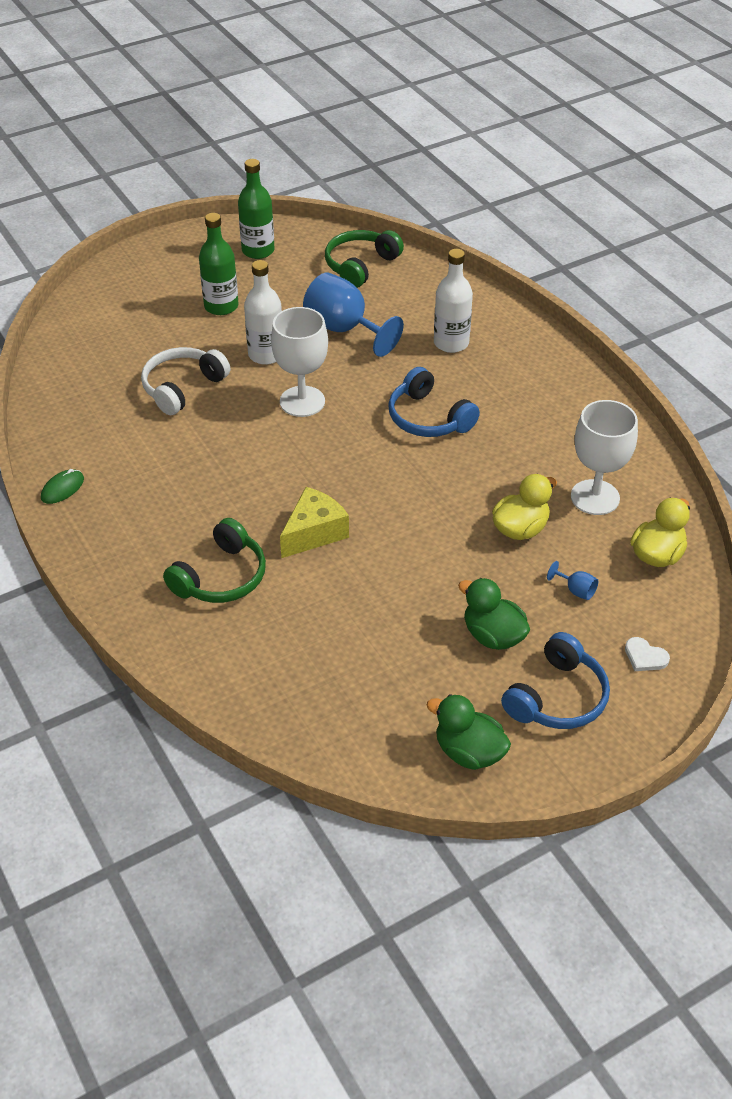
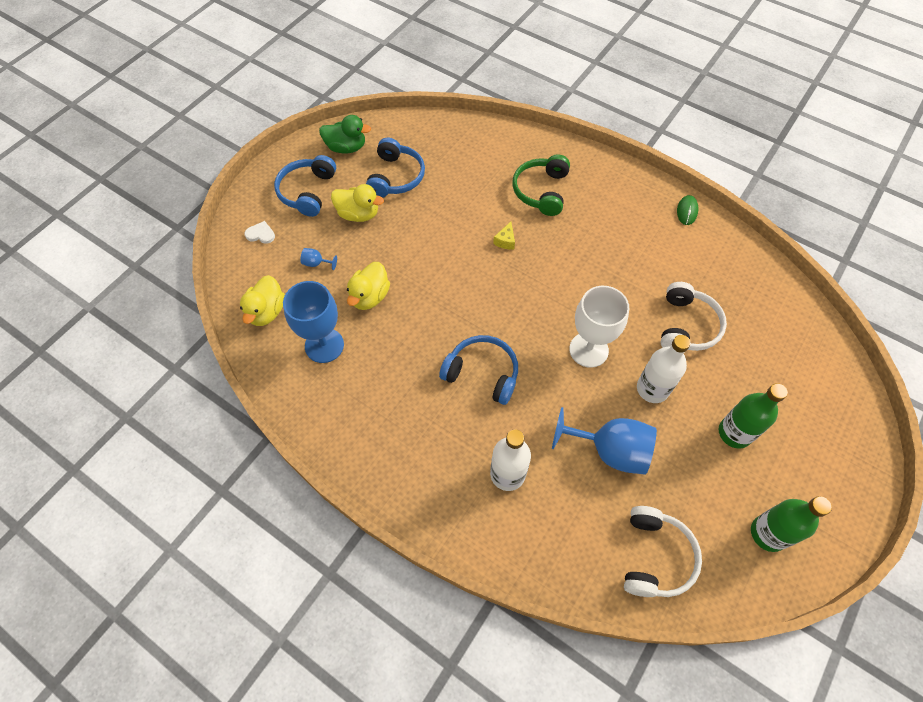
camera: 155 degrees right, 15 degrees up
yellow cheese [280,487,349,558] -> yellow cheese [493,222,515,250], size x0.51
green headphones [325,230,404,288] -> white headphones [624,506,702,597]
green duck [458,578,530,650] -> yellow duck [331,184,384,222]
white goblet [571,400,638,515] -> blue goblet [283,281,344,363]
none -> blue headphones [366,138,425,198]

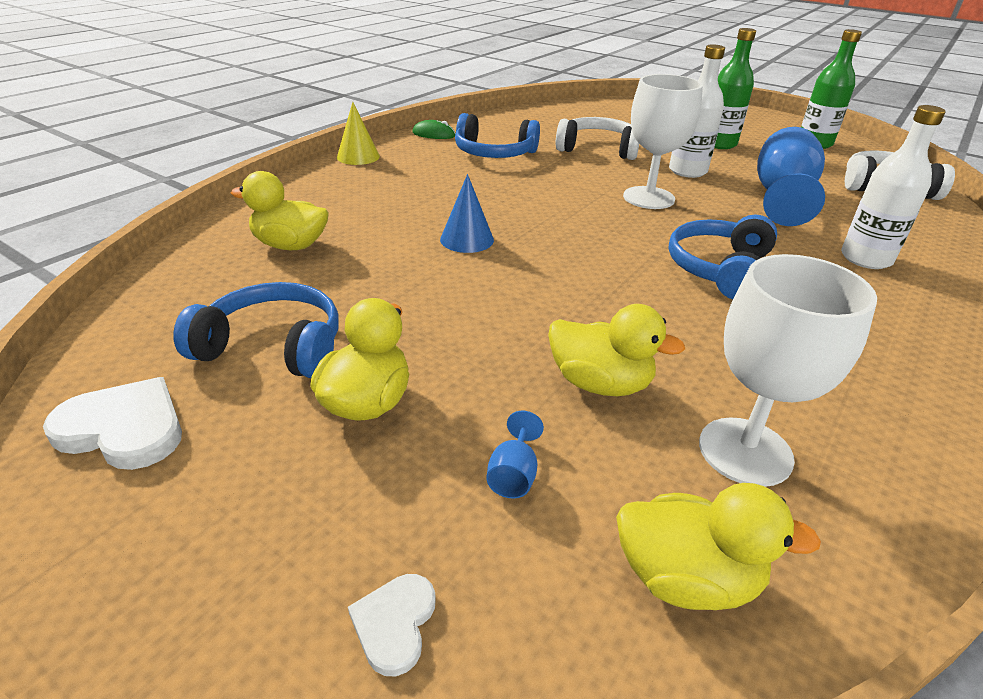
camera: 90 degrees left, 25 degrees down
blue headphones [274,155,336,217] -> blue headphones moved to [455,113,540,158]
blue goblet [283,281,344,363] -> white goblet [699,254,877,487]
green duck [319,115,371,153] -> white heart [43,377,182,470]
yellow cheese [493,222,515,250] -> blue cone [440,174,494,253]
green headphones [512,154,570,216] -> none
none -> yellow duck [231,171,329,250]
none -> yellow cone [337,102,380,165]

